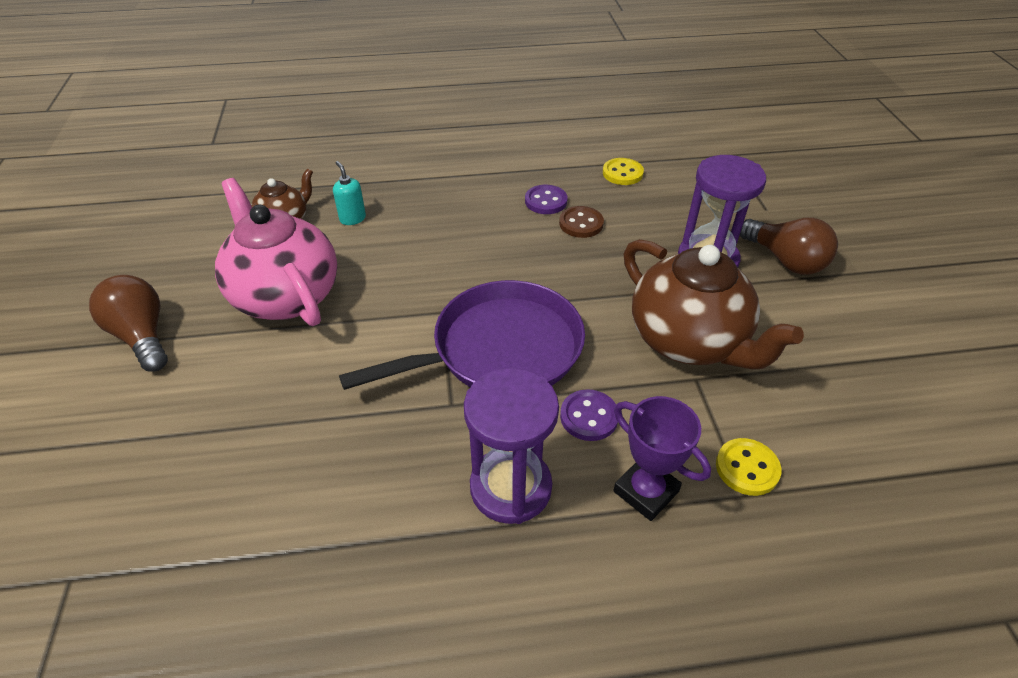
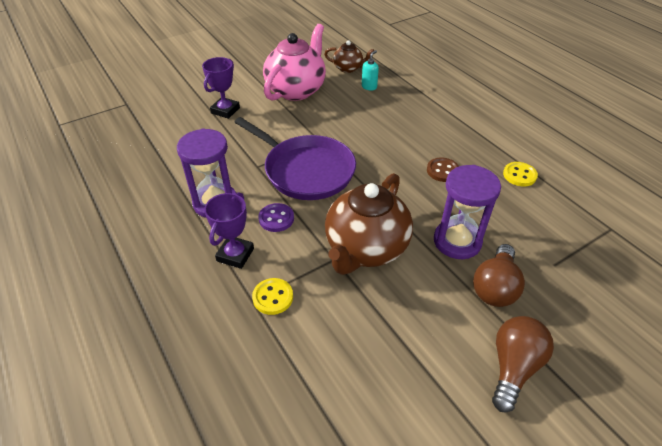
camera: 65 degrees right, 0 degrees up
brown light bulb [89,275,168,372] -> brown light bulb moved to [492,316,554,413]
purple button [525,185,568,214] -> none
none -> purple trophy [202,57,240,119]

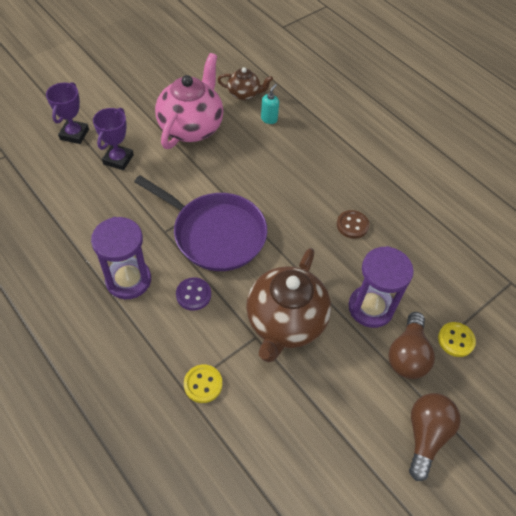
camera: 10 degrees left, 10 degrees up
purple trophy [204,192,254,269] -> purple trophy moved to [46,82,89,144]
yellow button [503,162,538,187] -> yellow button moved to [438,322,476,357]

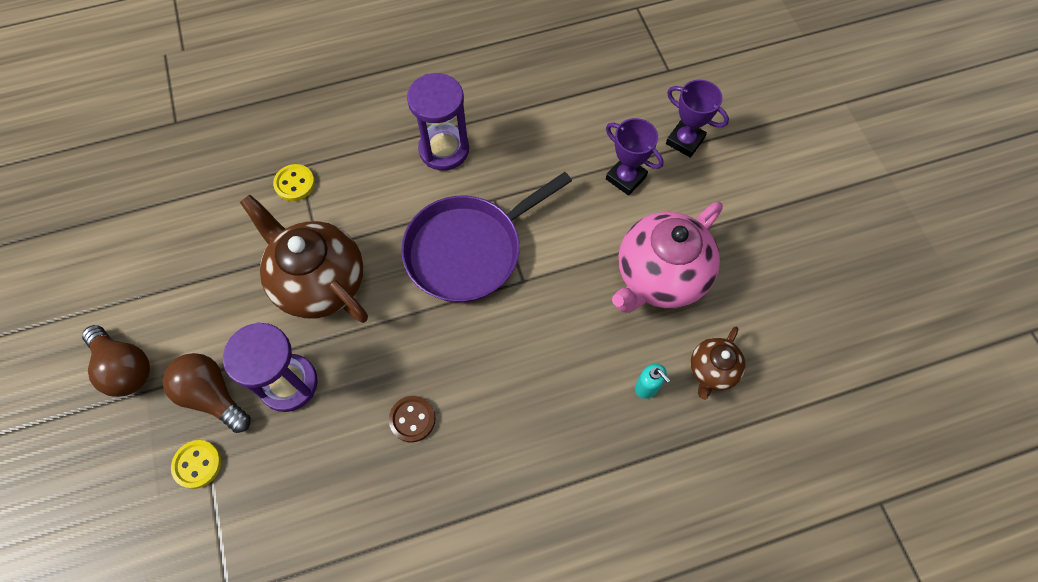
camera: 115 degrees right, 10 degrees up
pink teapot [155,53,223,149] -> pink teapot turned 90 degrees clockwise [612,202,723,313]
purple button [176,278,211,311] -> none

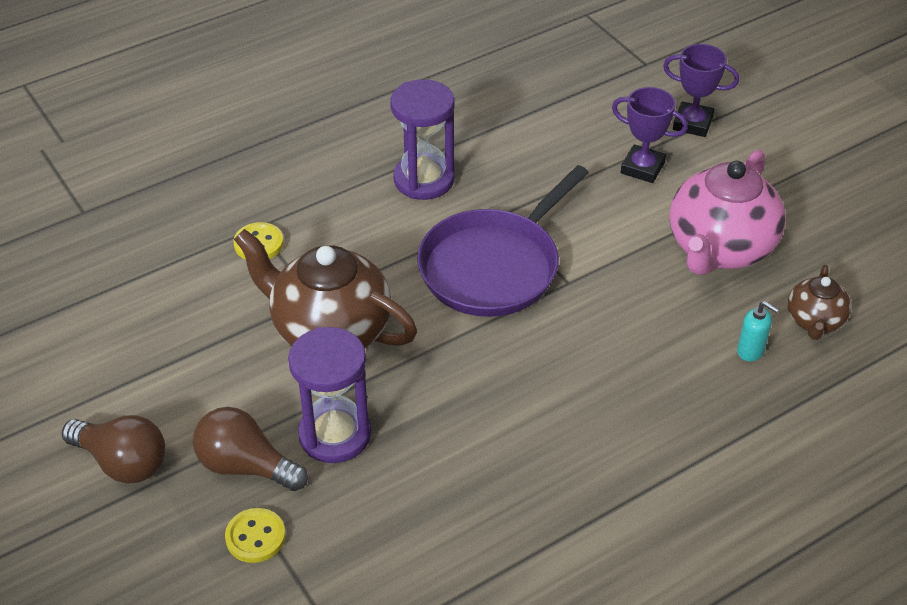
camera: 15 degrees left, 20 degrees down
brown button [389,396,435,442] -> none

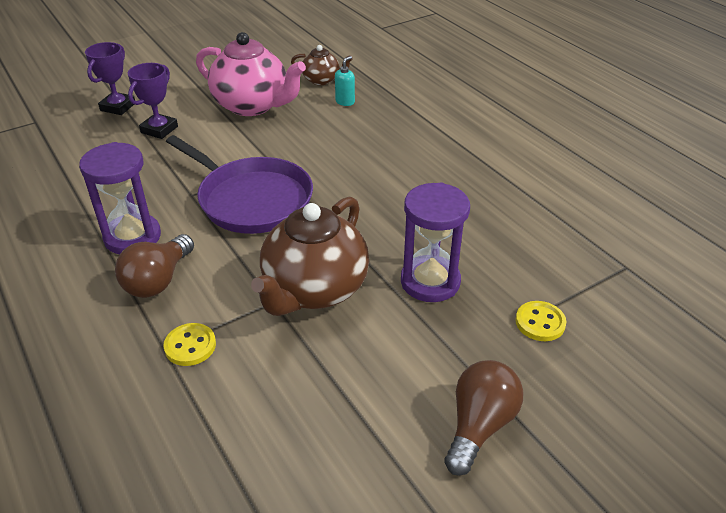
camera: 90 degrees left, 5 degrees down
brown light bulb [193,407,308,491] -> brown light bulb moved to [115,234,194,298]

